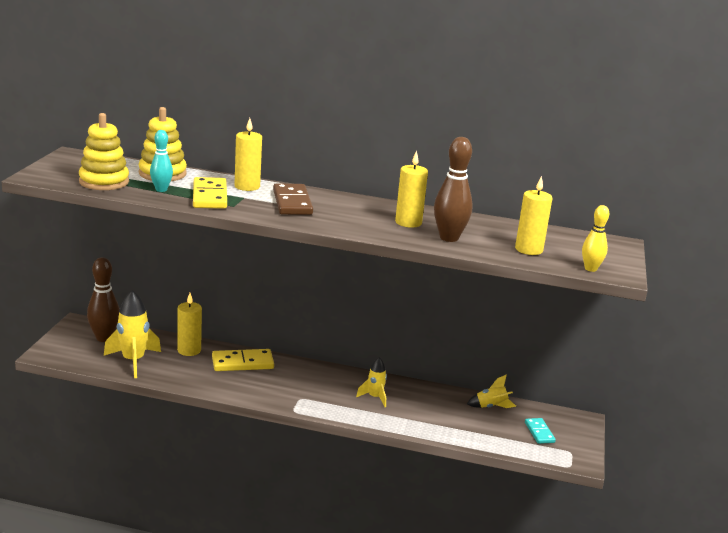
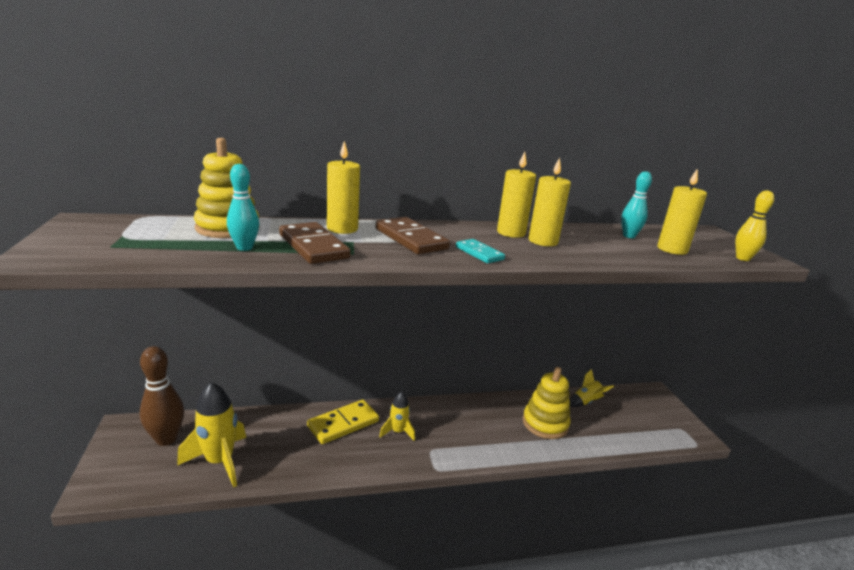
camera: 25 degrees left, 0 degrees up
yellow stacking toy [79,113,129,190] -> yellow stacking toy moved to [523,367,571,439]
yellow candle [177,293,202,356] -> yellow candle moved to [497,152,536,238]
yellow domino [193,177,227,209] -> brown domino [279,222,351,264]
yellow rocket [356,358,387,407] -> yellow rocket moved to [379,392,415,441]
brown bowling pin [434,137,473,242] -> none
turquoise domino [525,418,556,444] -> turquoise domino moved to [456,239,505,263]
none -> turquoise bowling pin [621,171,652,238]

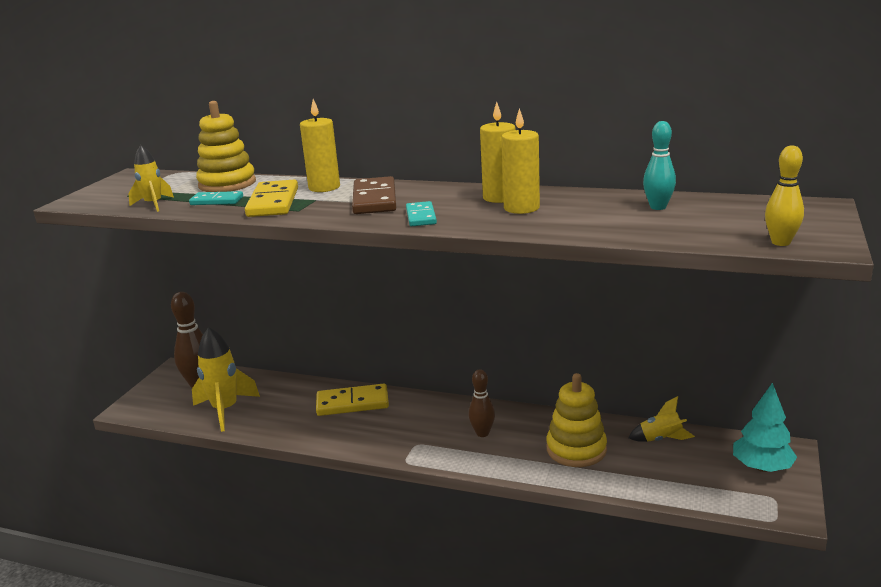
camera: 35 degrees right, 0 degrees up
turquoise bowling pin [227,164,259,251] -> turquoise domino [189,191,243,205]
brown domino [279,222,351,264] -> yellow domino [245,180,298,217]
yellow rocket [379,392,415,441] -> yellow rocket moved to [129,145,174,212]
yellow candle [657,168,707,255] -> none
none -> brown bowling pin [469,369,495,437]
none -> turquoise tree [733,383,797,472]

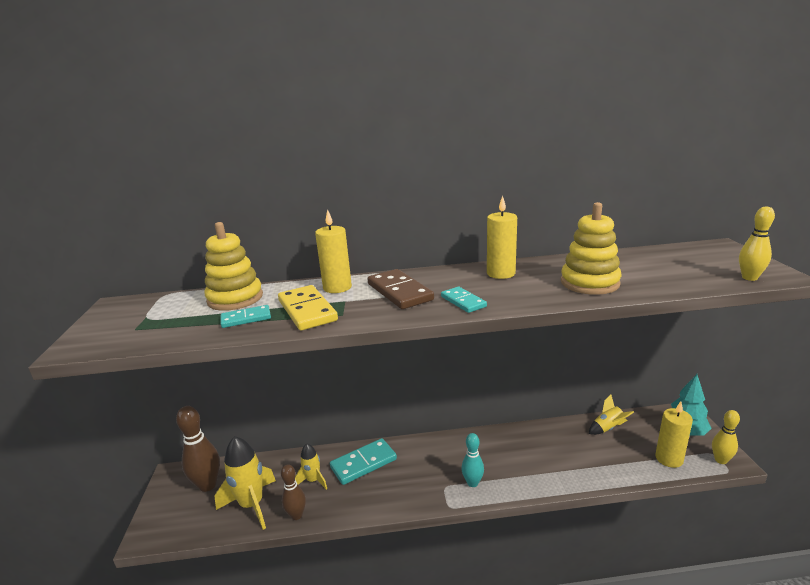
camera: 25 degrees left, 0 degrees up
yellow rocket [129,145,174,212] -> yellow rocket moved to [295,443,327,490]
yellow domino [316,384,389,416] -> turquoise domino [330,438,397,485]
brown bowling pin [469,369,495,437] -> brown bowling pin moved to [281,464,306,520]
yellow candle [501,108,540,214] -> yellow candle moved to [655,401,693,468]
yellow stacking toy [546,373,607,467] -> yellow stacking toy moved to [561,202,622,295]
turquoise bowling pin [643,121,676,210] -> turquoise bowling pin moved to [461,433,484,487]
none -> yellow bowling pin [712,410,740,464]

